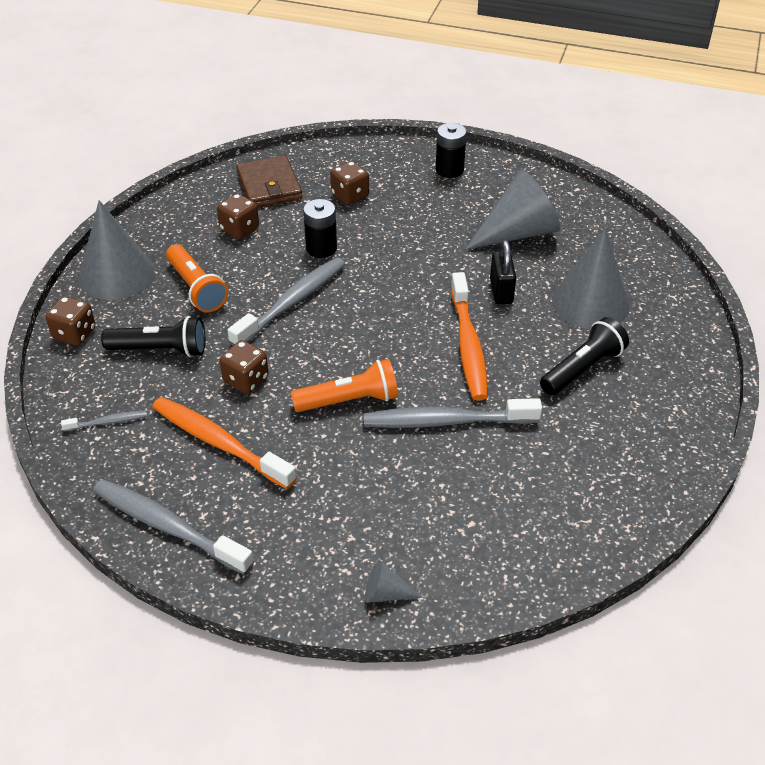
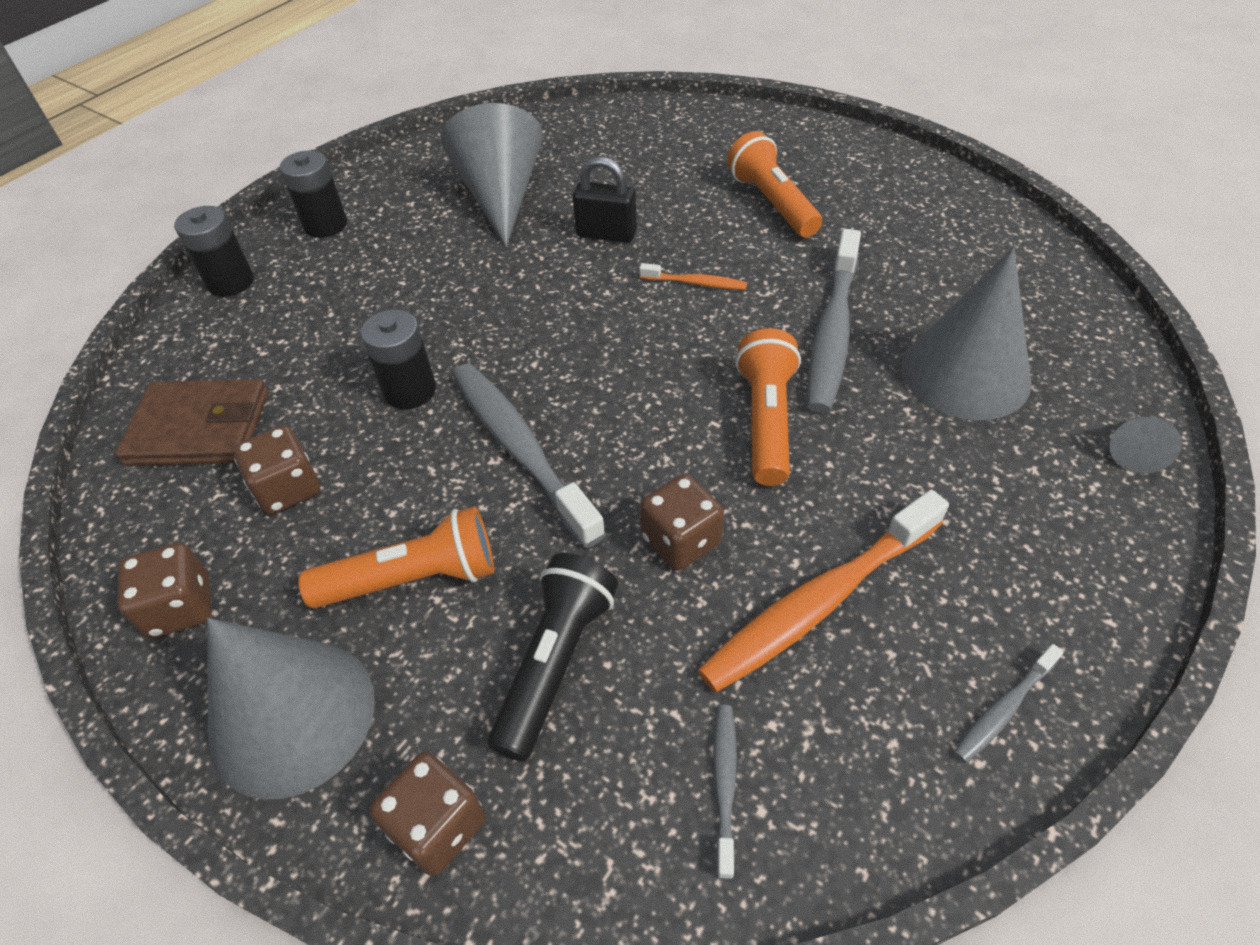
camera: 70 degrees left, 5 degrees up
grey toothbrush [93,479,254,575] -> grey toothbrush [954,644,1064,763], size x0.47
brown dice [330,161,369,205] -> brown dice moved to [117,543,211,638]
orange toothbrush [451,272,488,401] -> orange toothbrush [639,263,747,290], size x0.47
black flashlight [540,317,629,396] -> orange flashlight [727,131,822,237]
grey cone [552,228,630,329] -> grey cone moved to [902,247,1032,420]
none -> black battery [174,206,254,297]

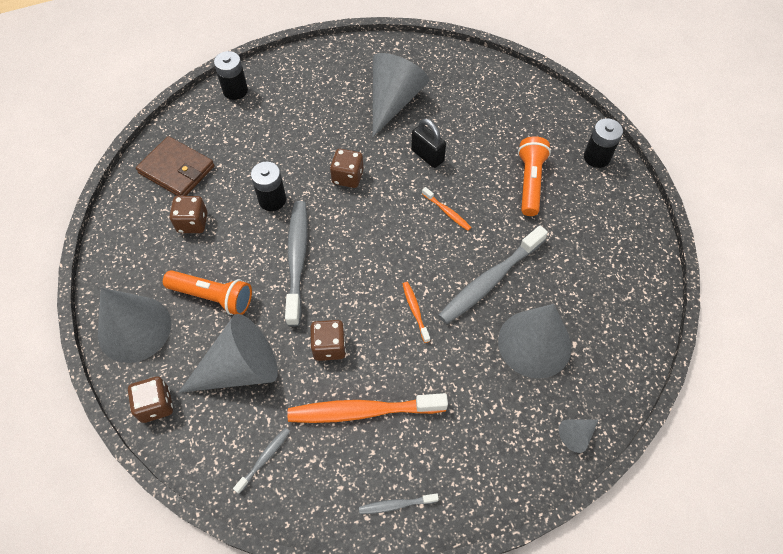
camera: 30 degrees right, 10 degrees up
brown dice [117,543,211,638] -> brown dice moved to [330,149,364,188]
black battery [280,150,347,238] -> black battery moved to [584,118,623,168]
black flashlight [488,553,618,762] -> grey cone [179,314,278,393]
orange flashlight [735,328,801,486] -> orange toothbrush [403,282,430,343]

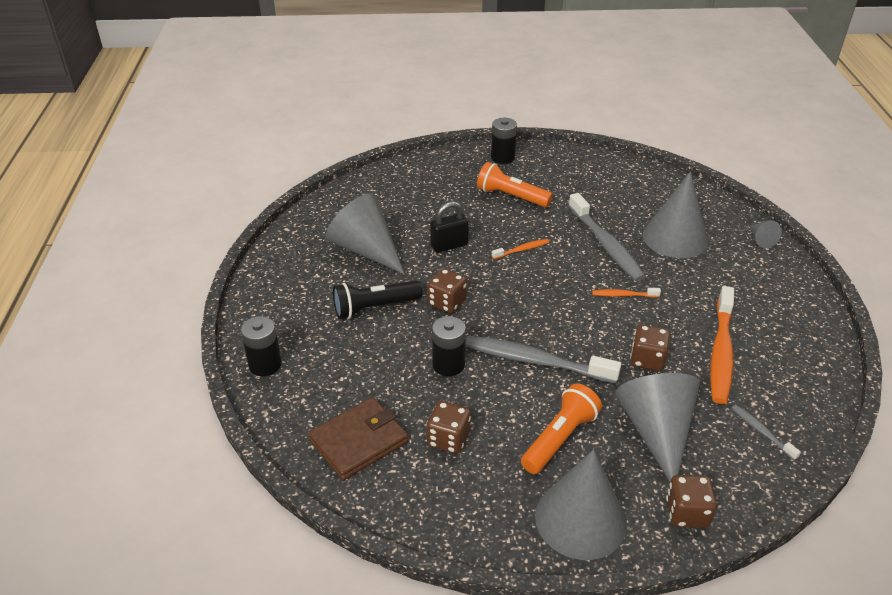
camera: 70 degrees left, 20 degrees down
grey toothbrush [359,493,439,514] -> none
none -> black flashlight [333,280,422,319]

